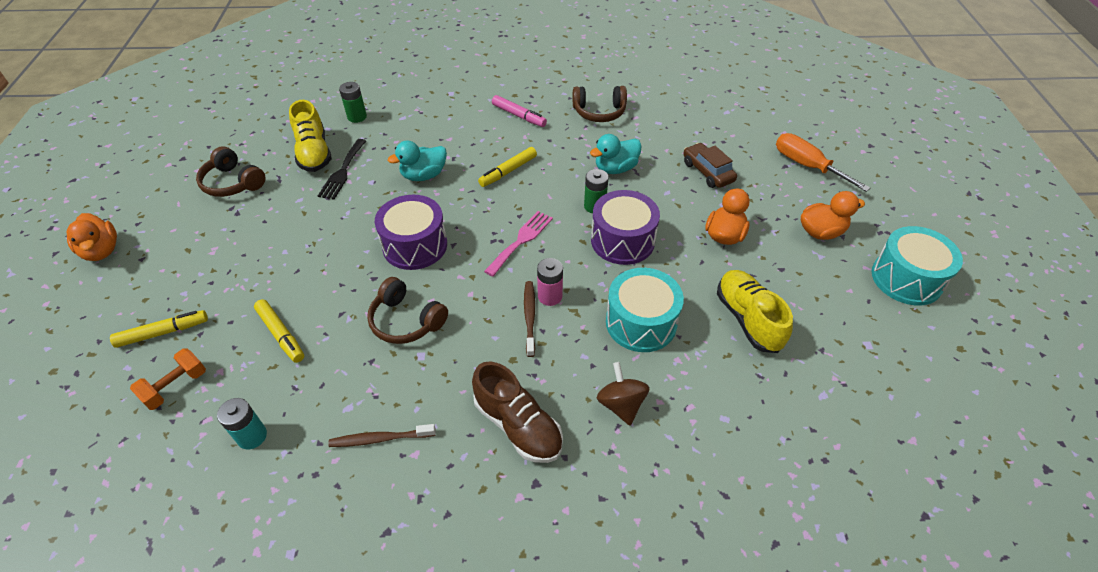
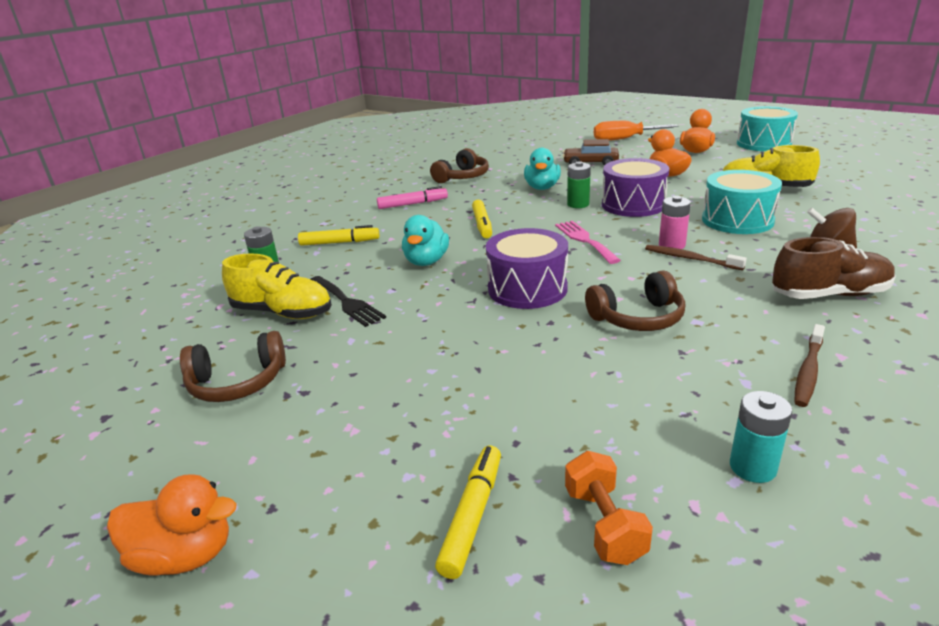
camera: 50 degrees left, 20 degrees down
yellow marker [254,299,304,363] -> yellow marker moved to [298,225,379,246]

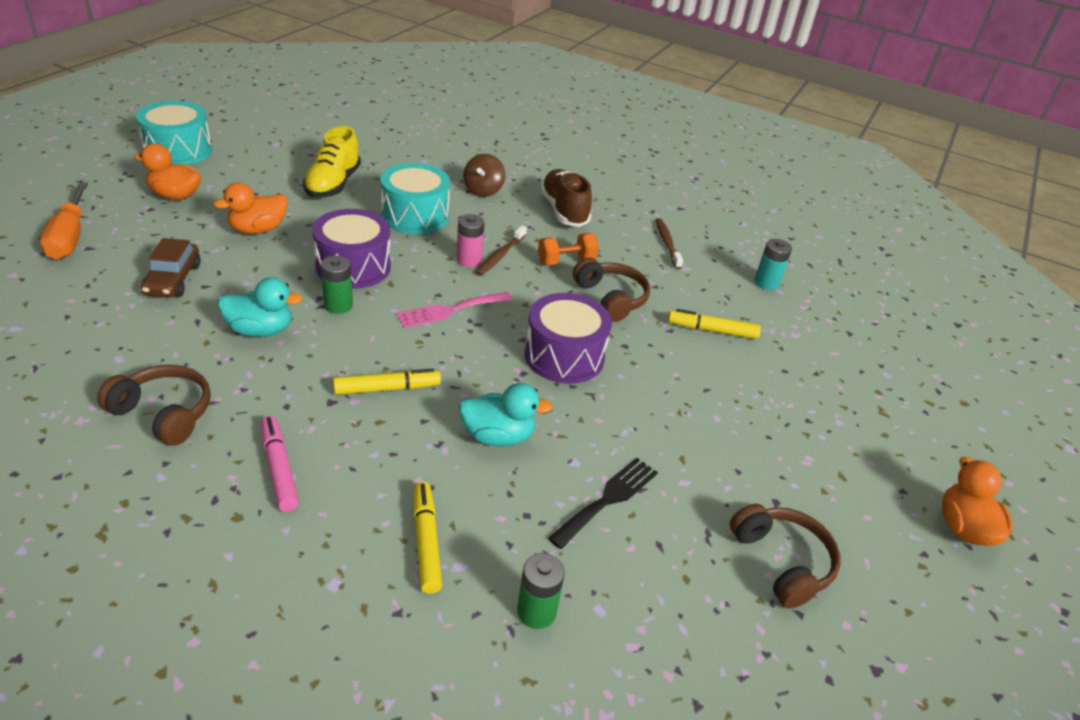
camera: 105 degrees left, 10 degrees up
yellow shoe [222,253,332,319] -> none
yellow marker [435,446,501,579] -> yellow marker moved to [668,309,761,339]
orange dumbbell [565,451,653,565] -> orange dumbbell moved to [538,233,599,265]
brown toothbrush [794,324,825,407] -> brown toothbrush turned 120 degrees counterclockwise [656,218,683,269]

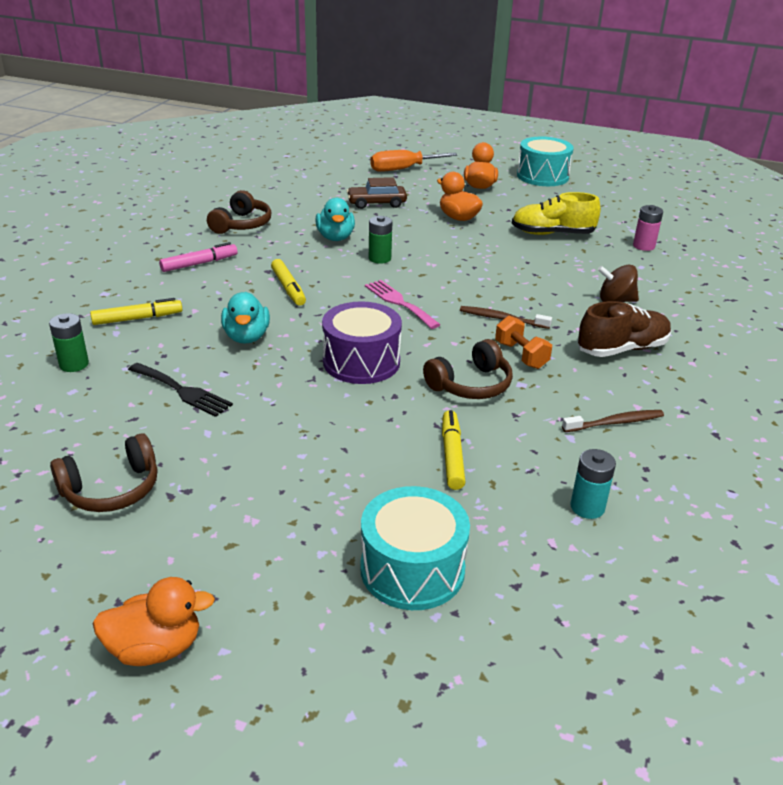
camera: 85 degrees right, 5 degrees down
purple drum [312,209,391,289] -> none
turquoise drum [381,163,450,234] -> turquoise drum moved to [360,486,470,610]
pink battery [456,214,485,267] -> pink battery moved to [633,205,663,251]

